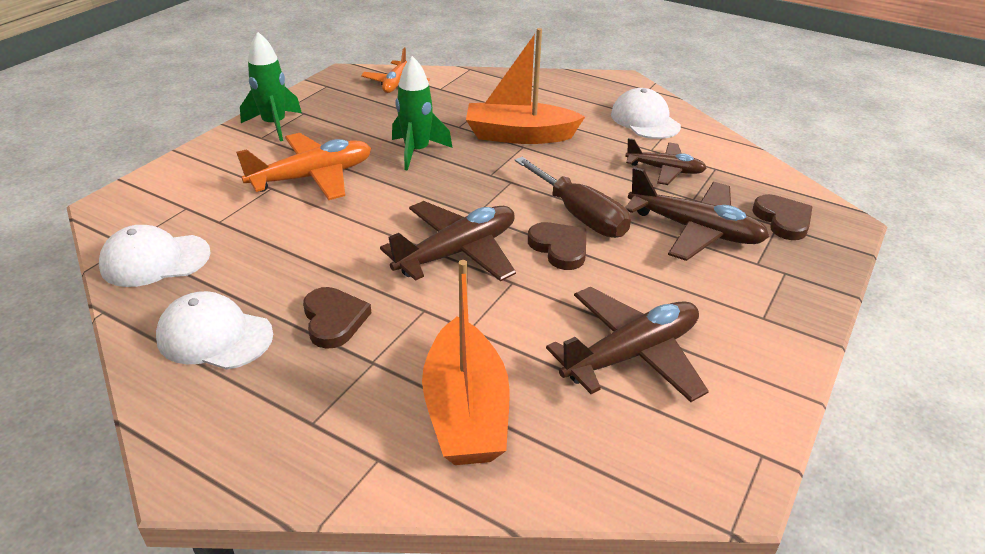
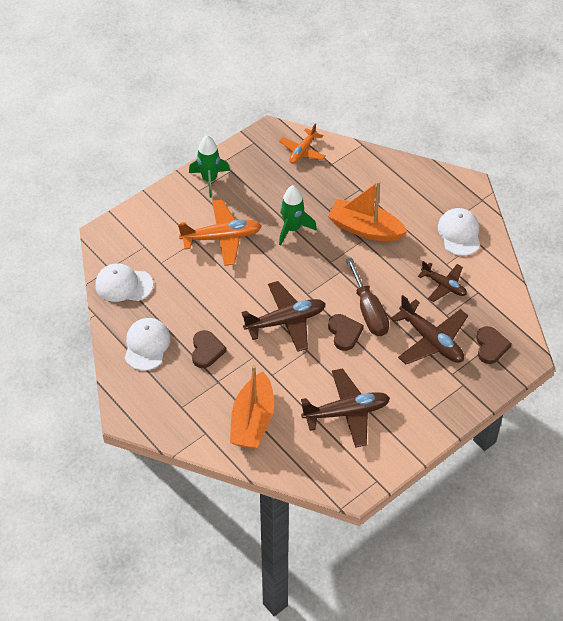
camera: 20 degrees right, 15 degrees up
white cap [156,291,273,370] -> white cap turned 60 degrees clockwise [125,318,171,370]

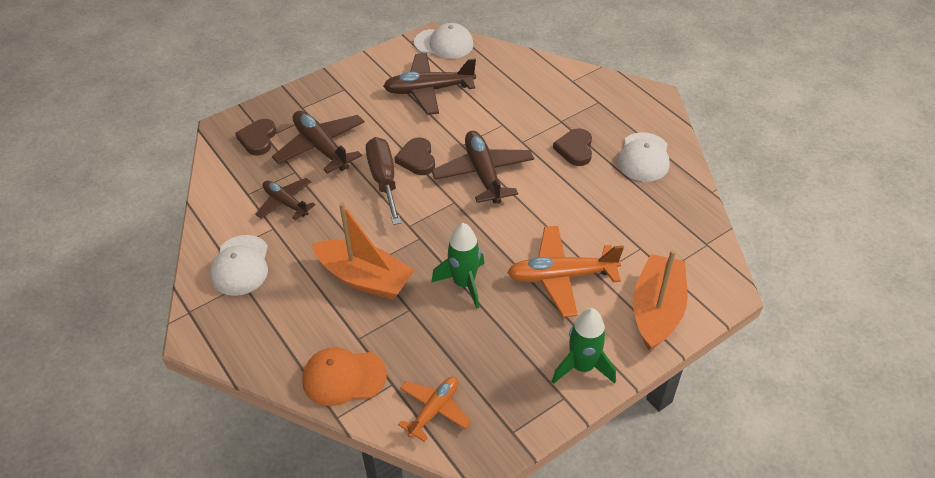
camera: 175 degrees left, 5 degrees down
white cap [95,264,153,302] -> white cap moved to [414,23,473,59]
orange boat [230,365,274,449] -> orange boat moved to [633,250,688,351]
brown plane [241,281,326,352] -> brown plane turned 90 degrees clockwise [432,131,534,204]
none -> orange cap [302,347,387,406]

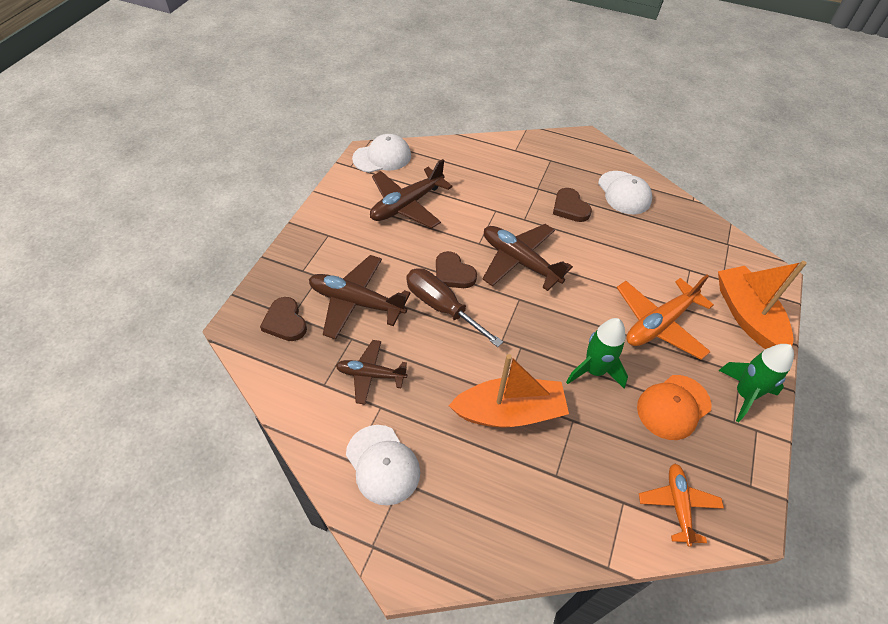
camera: 35 degrees left, 5 degrees up
orange cap [302,347,387,406] -> orange cap moved to [637,375,712,440]

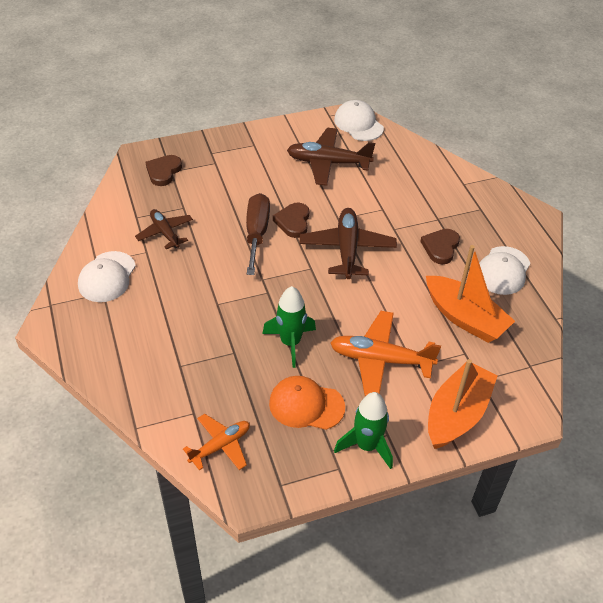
camera: 50 degrees right, 5 degrees down
brown plane [309,255,411,340] -> none
white cap [352,134,411,173] -> white cap turned 150 degrees counterclockwise [334,100,384,141]
orange boat [448,354,569,427] -> orange boat moved to [426,245,515,343]

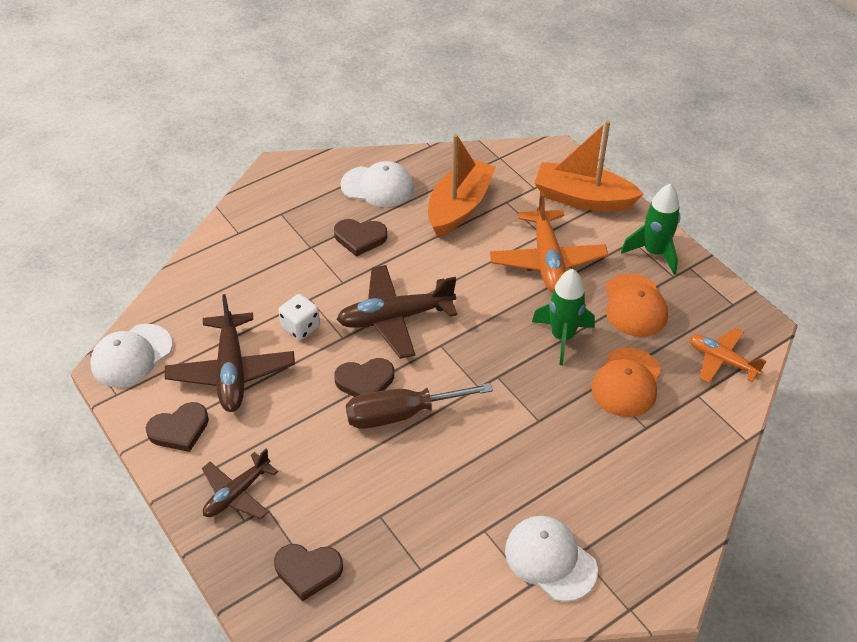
camera: 105 degrees left, 0 degrees up
white cap [78,251,136,302] -> white cap turned 135 degrees counterclockwise [505,516,598,602]
brown plane [135,209,193,249] -> brown plane moved to [202,449,278,519]
none -> brown heart [146,402,209,452]
none -> white dice [279,294,320,340]
none -> orange cap [591,348,661,417]

